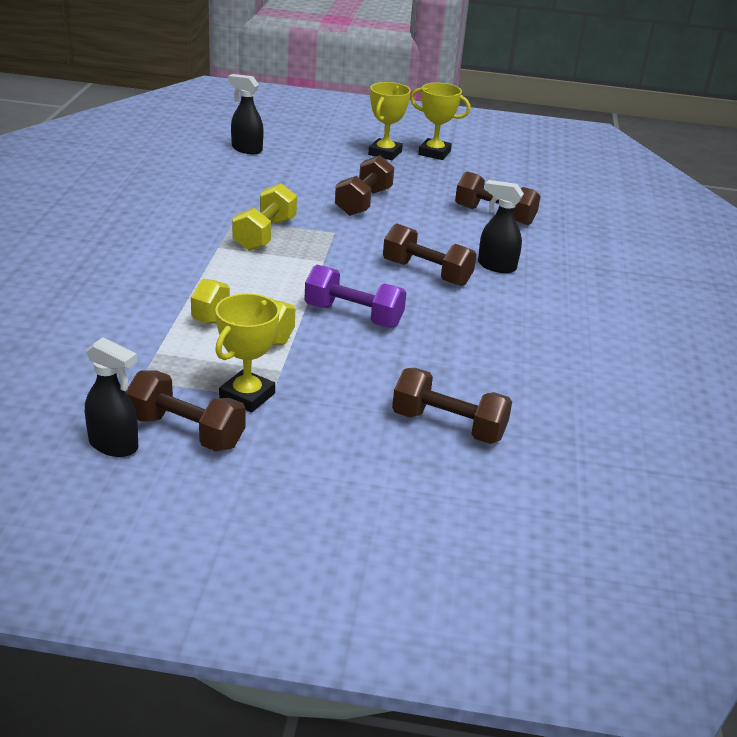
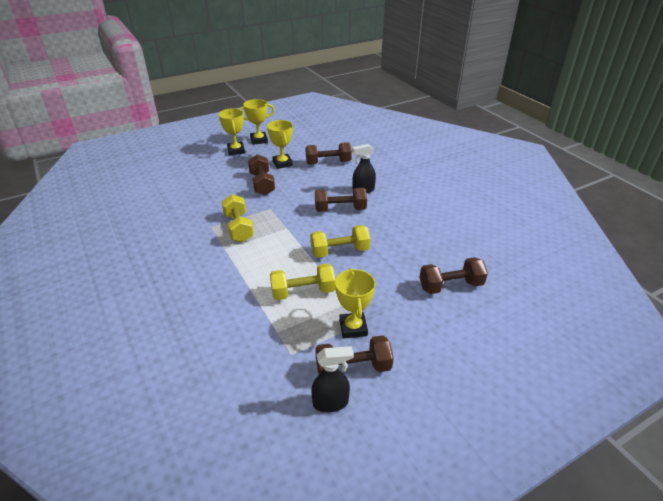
camera: 35 degrees left, 5 degrees up
black spray bottle [228,74,264,154] -> none
purple dumbbell [304,265,406,328] -> yellow dumbbell [310,225,371,258]
none -> yellow trophy [267,120,293,169]

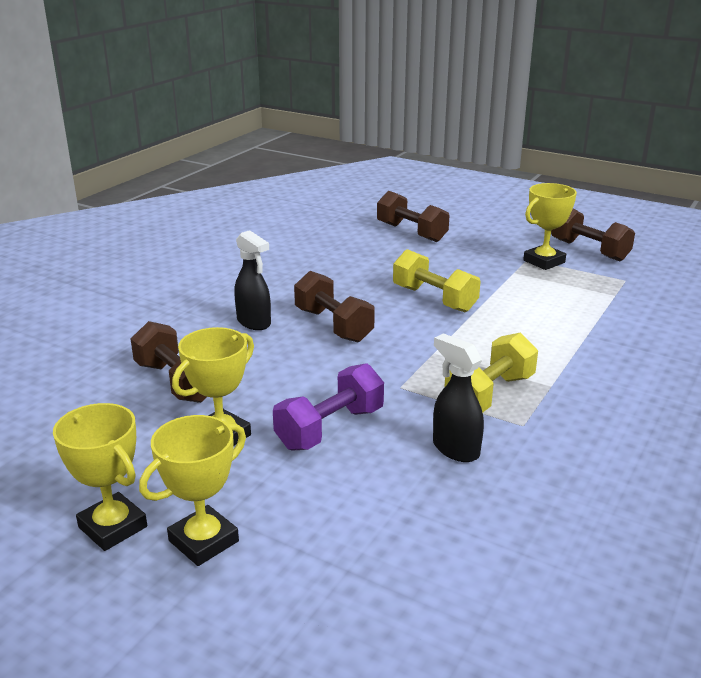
camera: 120 degrees left, 10 degrees down
brown dumbbell [248,154,275,196] -> purple dumbbell [273,363,384,451]
yellow dumbbell [270,263,336,300] -> none
black spray bottle [311,346,354,413] -> black spray bottle moved to [433,333,484,462]

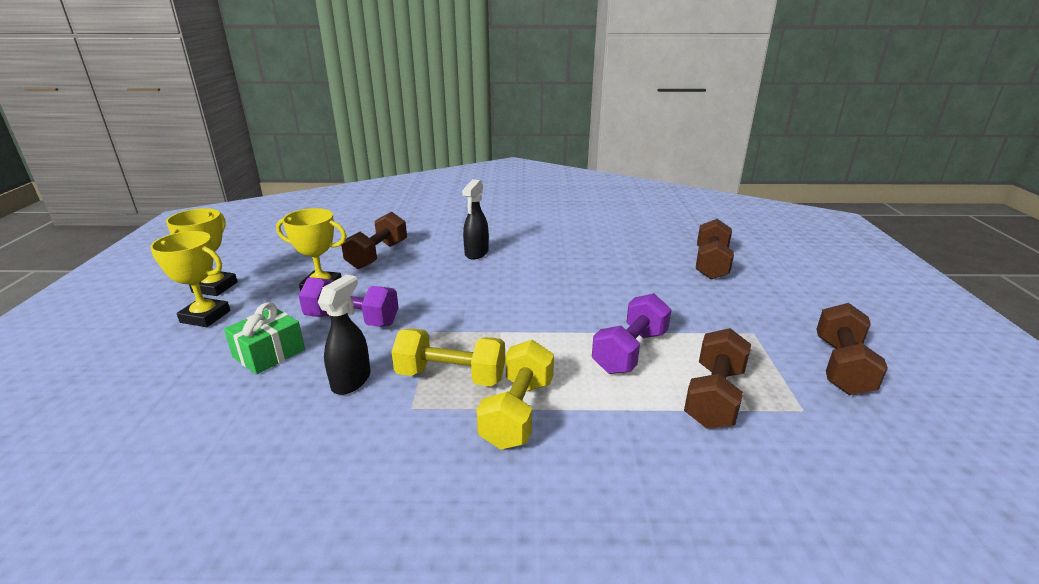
camera: 60 degrees right, 0 degrees up
brown dumbbell [294,271,375,342] -> brown dumbbell moved to [684,328,751,429]
yellow dumbbell [393,249,481,312] -> yellow dumbbell moved to [476,340,554,450]
yellow trophy [523,183,577,270] -> none
none -> green gift [224,302,305,375]
none -> purple dumbbell [592,293,672,374]

